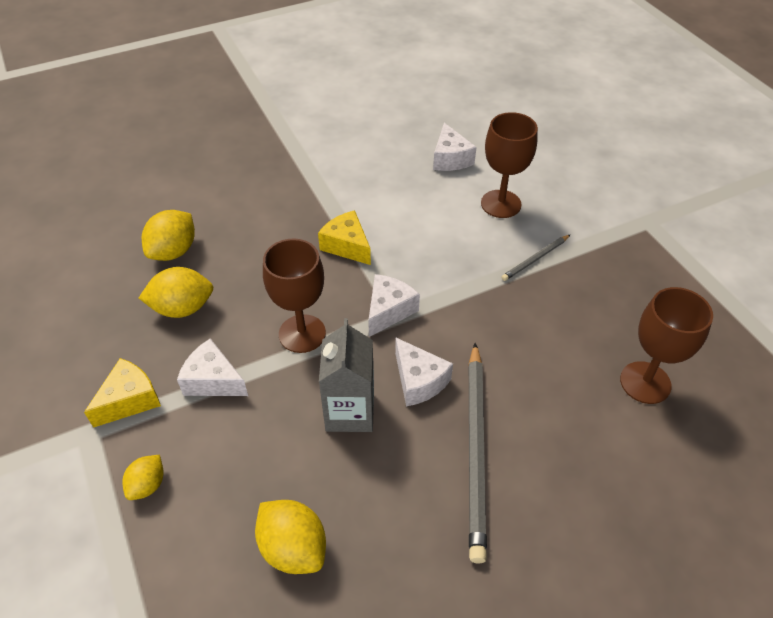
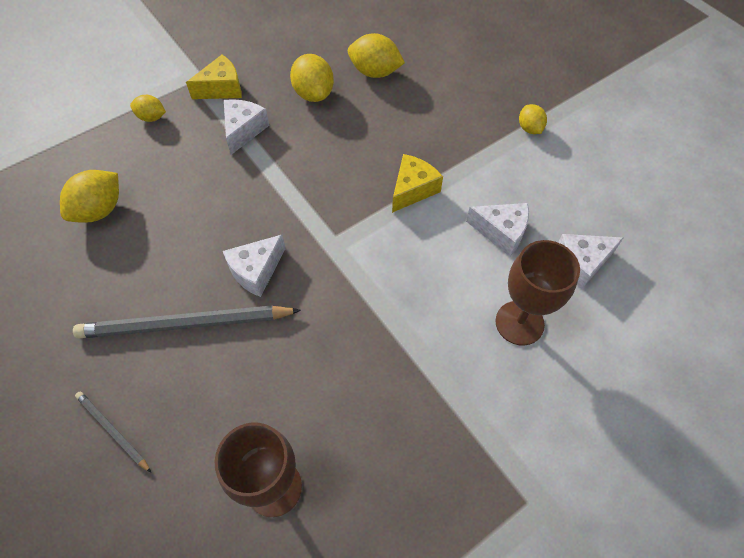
camera: 80 degrees right, 10 degrees up
yellow cheese [84,358,161,428] -> yellow cheese turned 60 degrees counterclockwise [186,55,242,99]
brown goblet [263,239,326,353] -> none
grey carton [319,318,374,432] -> none
white cheese [368,274,420,337] -> white cheese moved to [466,203,529,256]
grey pencil [501,235,570,281] -> grey pencil moved to [75,392,151,473]
none -> yellow lemon [519,104,547,134]

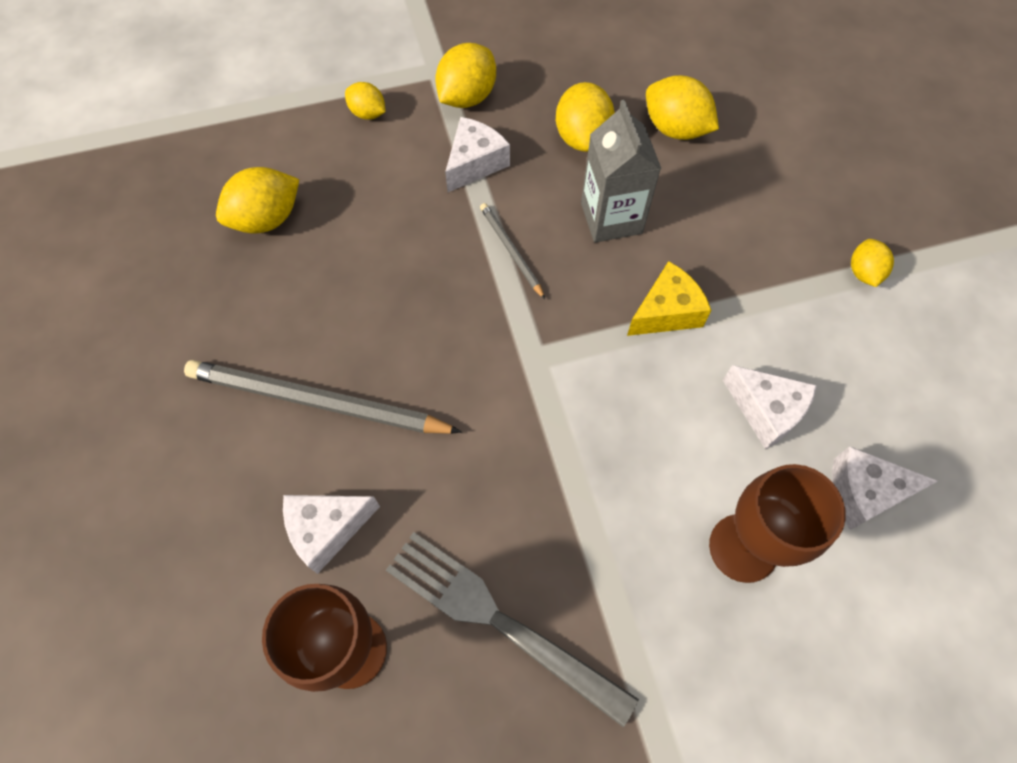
camera: 20 degrees right, 5 degrees up
grey pencil [75,392,151,473] -> grey pencil moved to [480,203,545,299]
yellow cheese [186,55,242,99] -> yellow lemon [435,43,496,108]
white cheese [223,235,286,297] -> white cheese moved to [283,495,380,574]
none -> grey fork [386,532,639,727]
none -> grey carton [581,100,662,243]

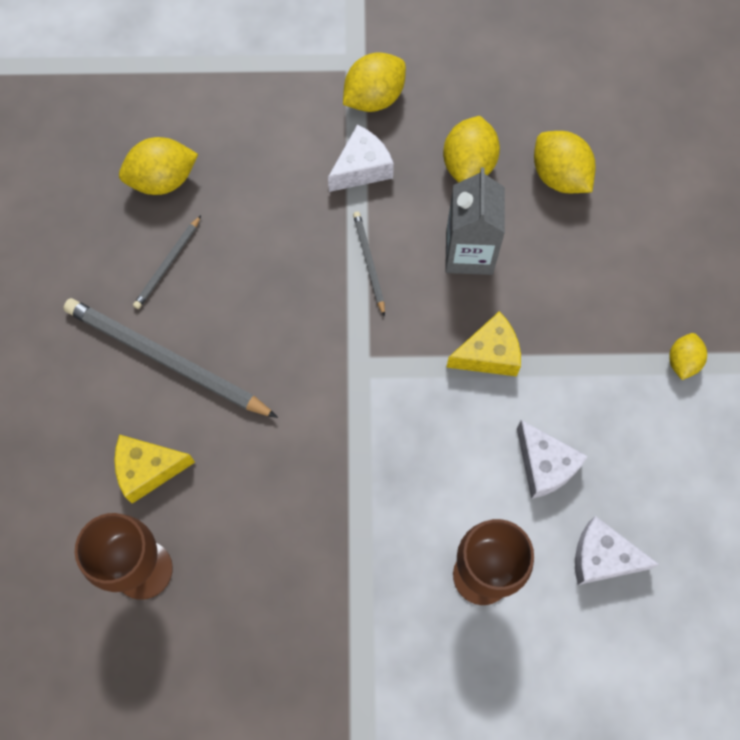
camera: 15 degrees right, 5 degrees up
white cheese [283,495,380,574] -> yellow cheese [114,435,195,504]
yellow lemon [345,82,386,120] -> none
grey fork [386,532,639,727] -> none
none -> grey pencil [133,215,201,309]

